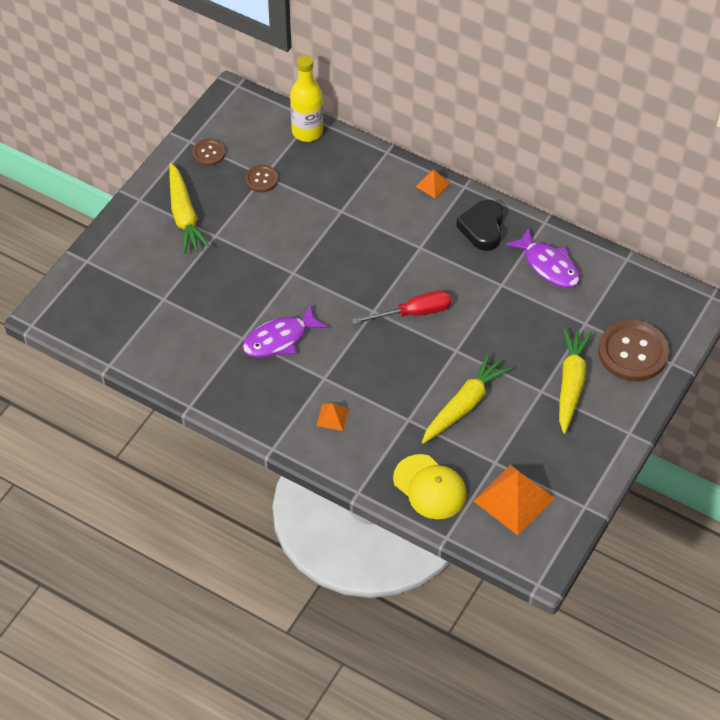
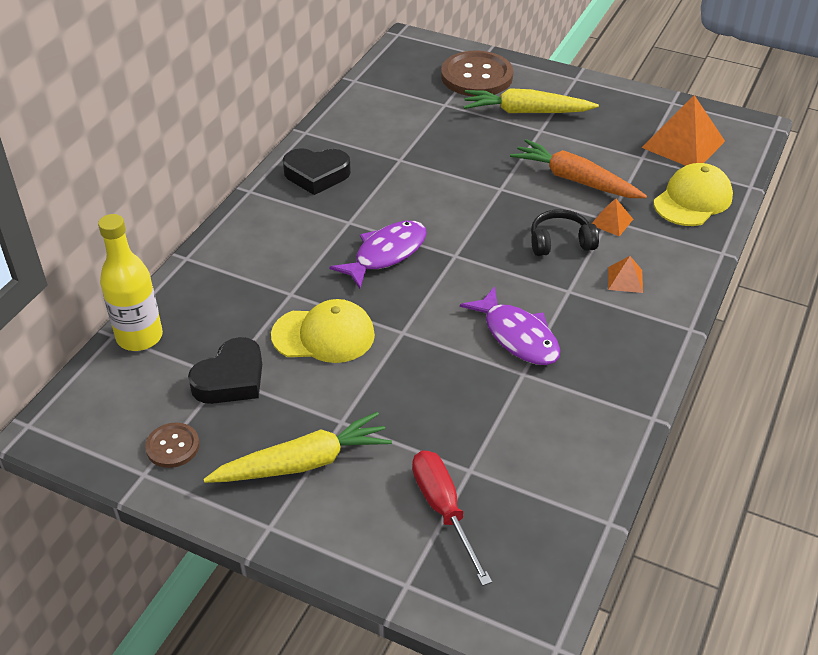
camera: 95 degrees left, 10 degrees down
brown button [245,165,278,193] -> black heart [188,337,262,404]
red screwdriver [352,290,451,325] -> red screwdriver moved to [412,450,492,586]
orange pyramid [416,170,450,198] -> orange pyramid moved to [591,198,633,237]
yellow carrot [422,353,511,444] -> orange carrot [510,139,647,198]
purple fish [505,227,580,288] -> purple fish moved to [329,221,427,289]
none -> yellow cap [271,299,375,363]
none -> black headphones [531,209,599,256]

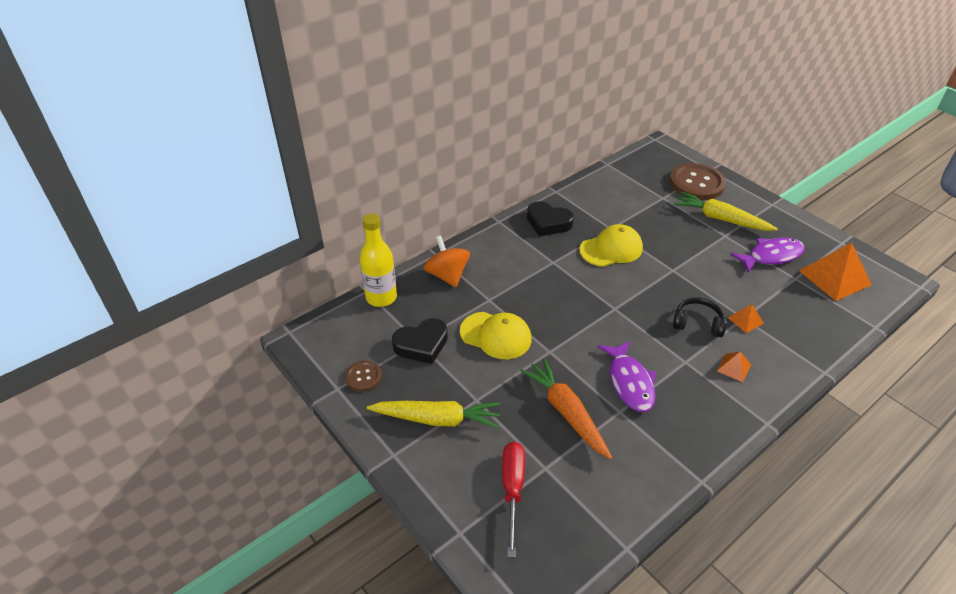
camera: 25 degrees right, 0 degrees up
purple fish [329,221,427,289] -> purple fish moved to [730,238,805,273]
orange carrot [510,139,647,198] -> orange carrot moved to [520,358,612,459]
yellow cap [653,163,733,226] -> yellow cap moved to [579,224,643,267]
none -> orange spinning top [423,236,470,287]

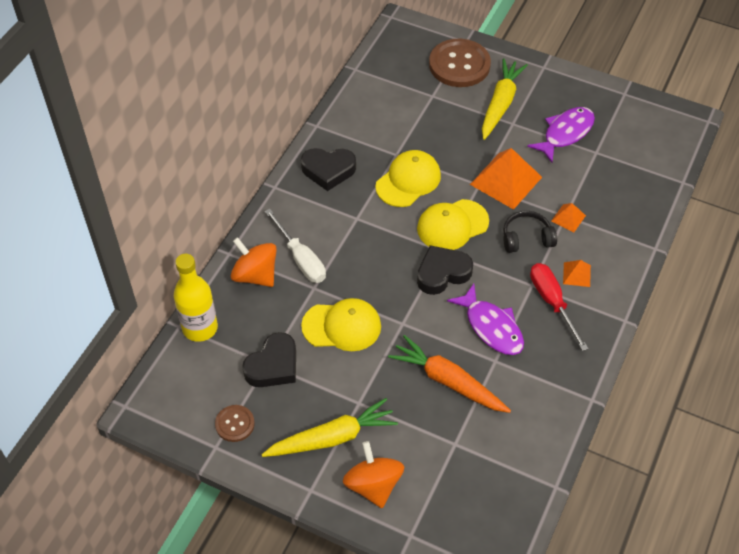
camera: 25 degrees left, 10 degrees up
red screwdriver [502,442,525,557] -> red screwdriver moved to [530,263,589,351]
yellow carrot [673,192,778,231] -> yellow carrot turned 105 degrees clockwise [482,58,528,140]
orange pyramid [799,243,872,301] -> orange pyramid moved to [470,148,542,210]
none -> white screwdriver [265,209,326,283]
none -> orange spinning top [343,441,404,508]
none -> yellow cap [417,199,489,250]
none -> black heart [417,245,473,295]

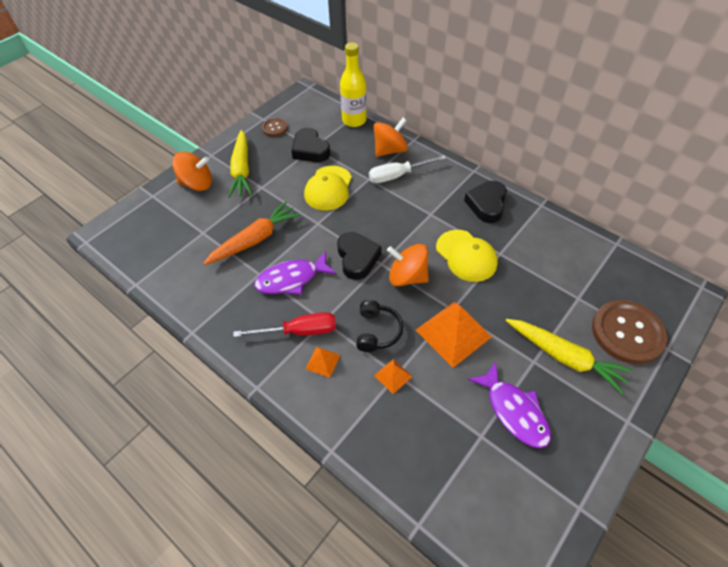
camera: 105 degrees right, 0 degrees up
yellow cap [417,199,489,250] -> orange spinning top [387,244,429,286]

